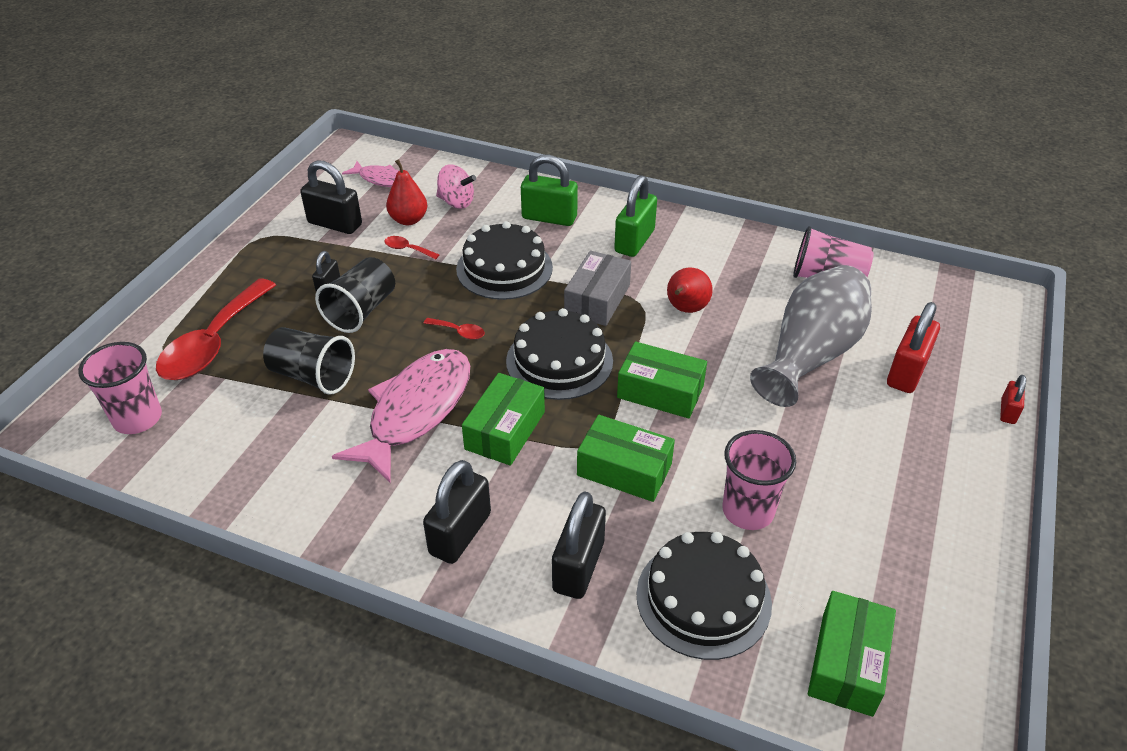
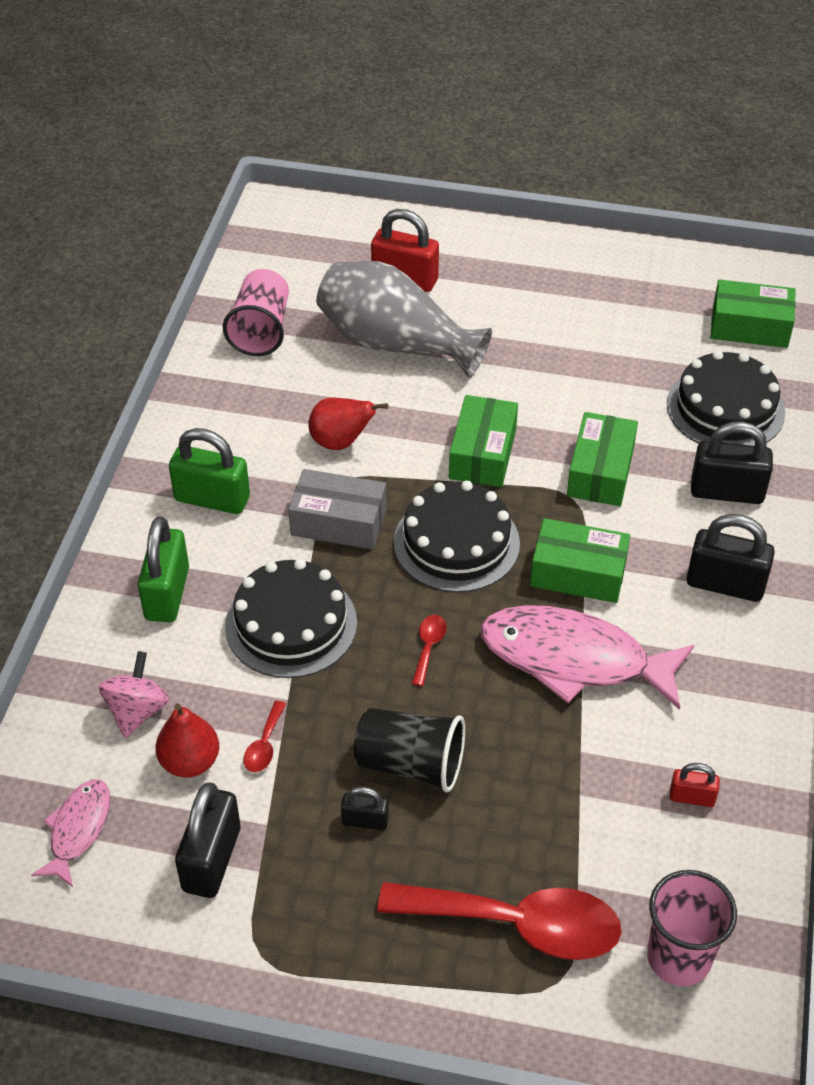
camera: 100 degrees left, 5 degrees up
black cup [263,327,355,395] -> none
pink cup [722,430,796,530] -> none
red padlock [1000,375,1026,424] -> red padlock moved to [669,763,720,807]

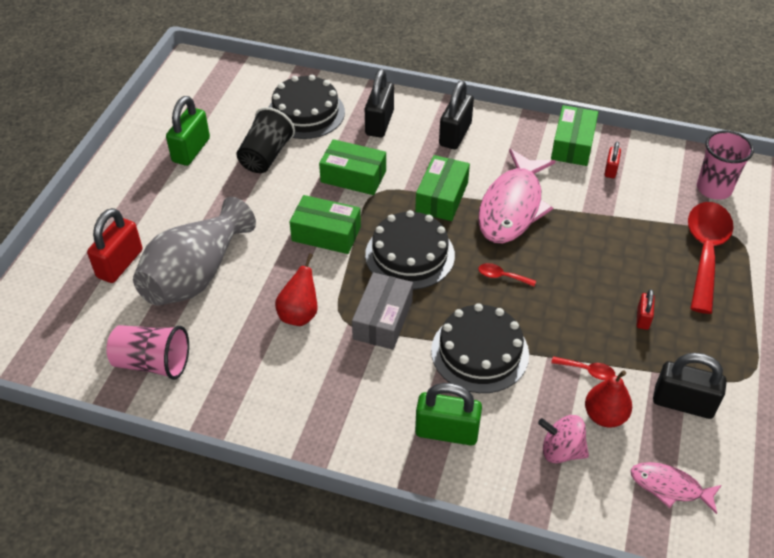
camera: 85 degrees left, 0 degrees up
green padlock [169,428,250,514] -> green padlock moved to [166,96,210,166]
black padlock [341,787,389,830] -> red padlock [637,289,655,330]
black cup [354,708,465,793] -> black cup moved to [237,107,295,173]
green box [711,279,796,348] -> green box moved to [551,105,598,166]

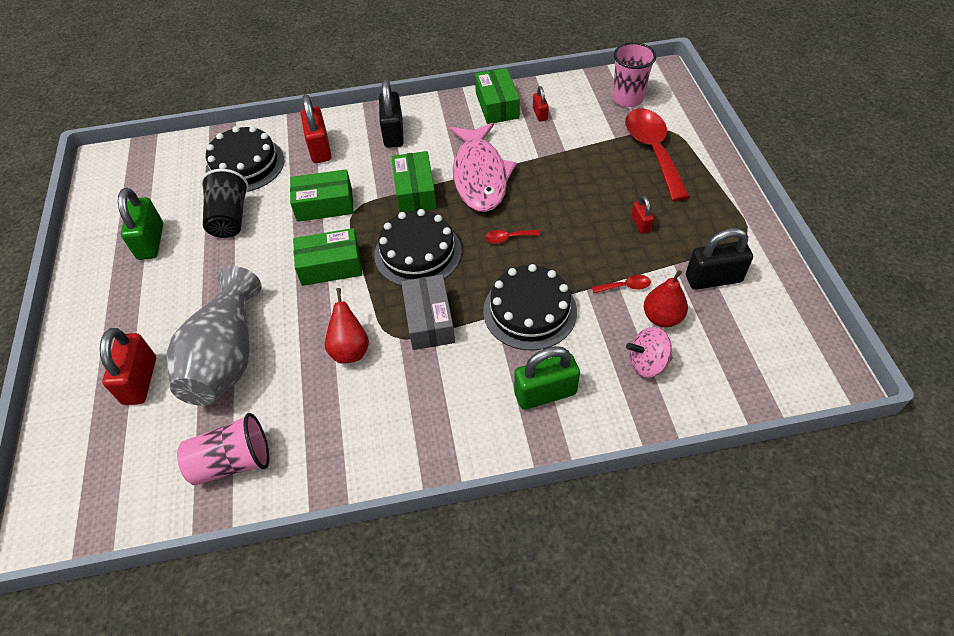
camera: 25 degrees left, 5 degrees up
black padlock [365,69,394,137] -> red padlock [301,95,332,163]
pink fish [631,462,722,514] -> none

